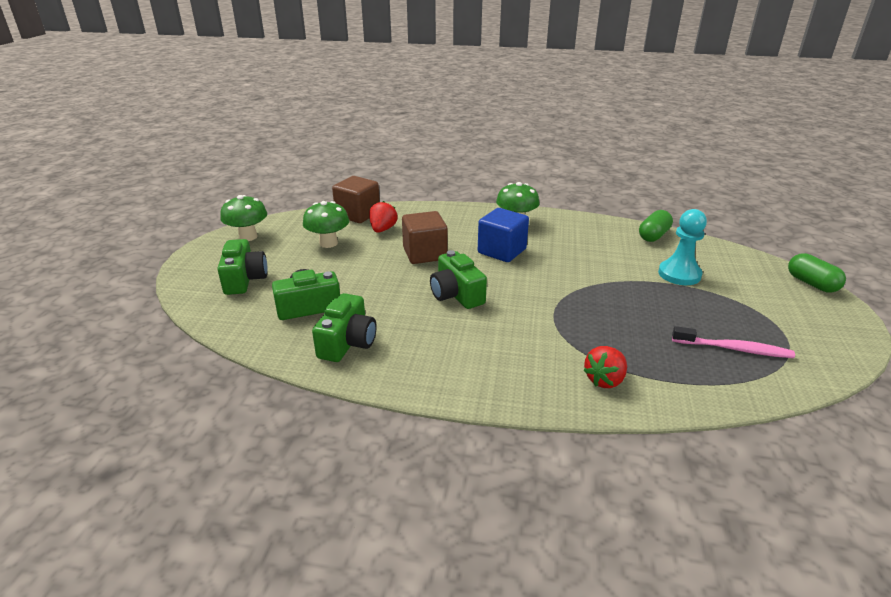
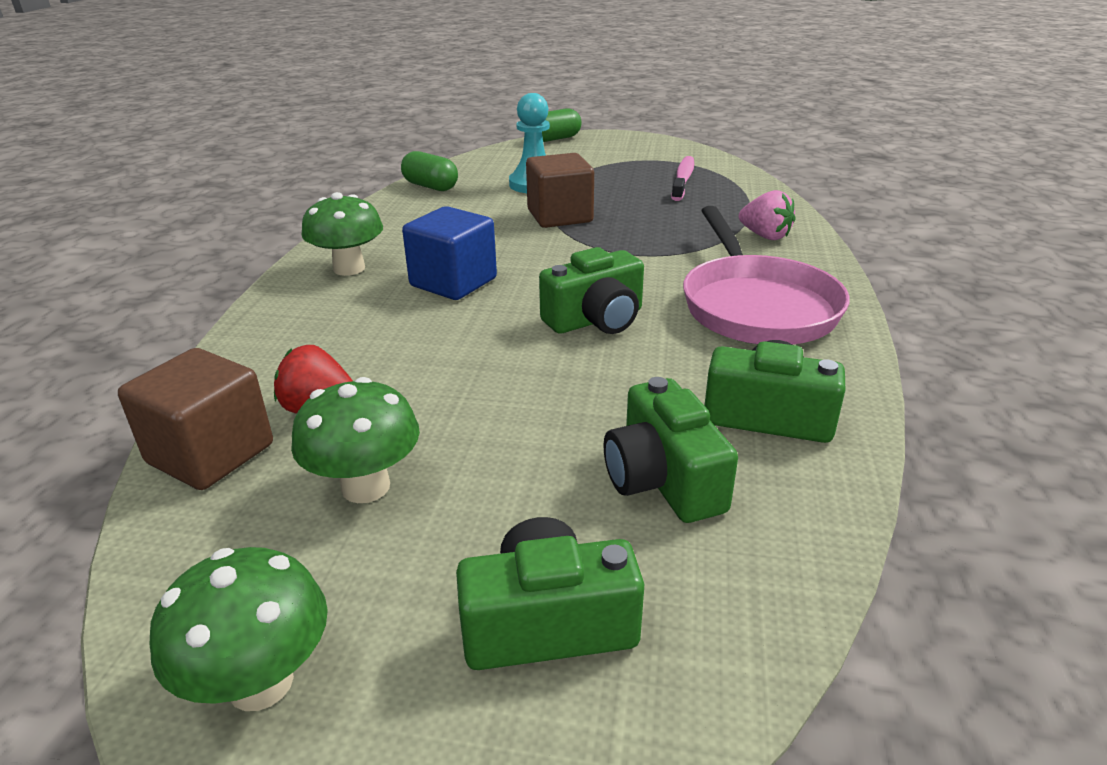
camera: 90 degrees left, 0 degrees up
brown cube [402,211,447,264] -> brown cube moved to [526,153,594,228]
red strawberry [583,346,627,388] -> pink strawberry [739,190,795,240]
none -> pink pan [683,206,850,345]

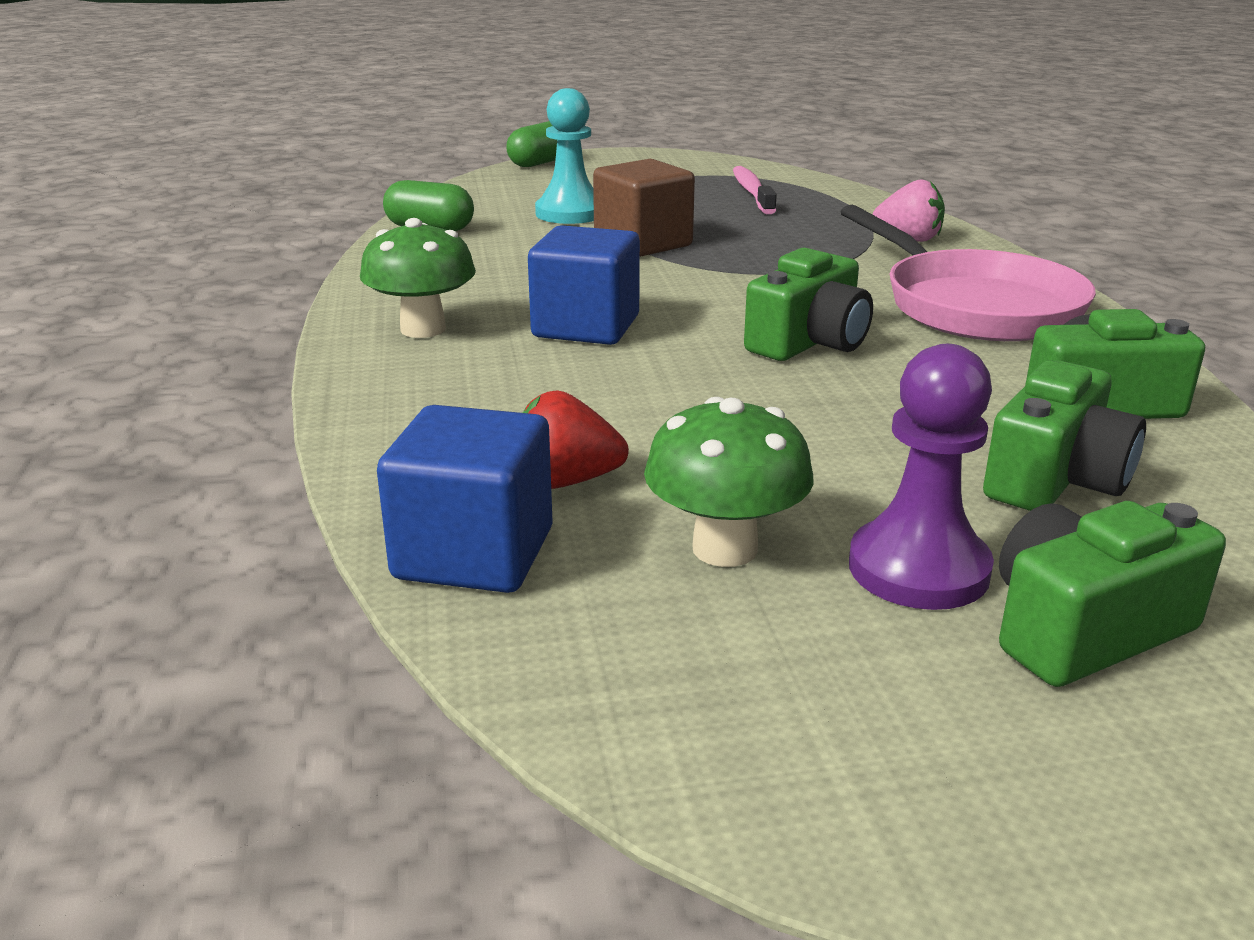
camera: 20 degrees left, 5 degrees down
brown cube [118,348,273,490] -> blue cube [377,405,553,593]
green mushroom [149,547,328,711] -> none
green camera [604,377,738,523] -> green camera turned 105 degrees counterclockwise [983,360,1146,511]
none -> purple pawn [849,344,994,610]

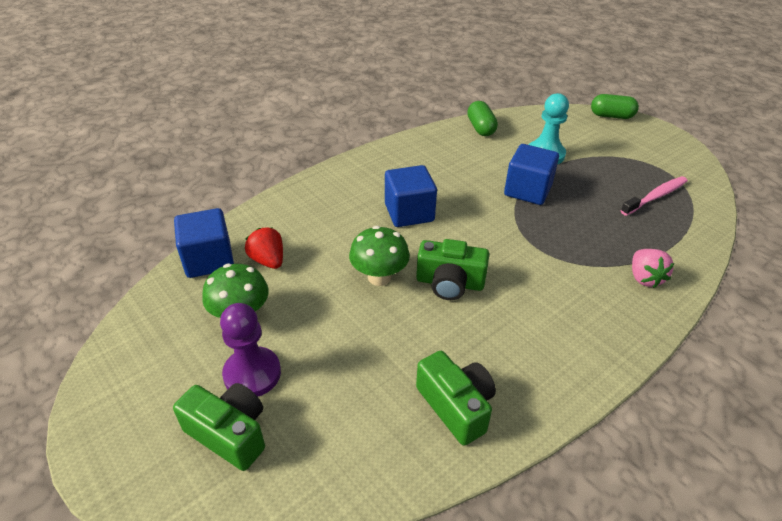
camera: 60 degrees right, 15 degrees up
green mushroom [360,218,476,338] -> green mushroom moved to [349,226,410,286]
brown cube [593,159,695,257] -> blue cube [504,144,559,205]
pink pan [840,205,1096,341] -> none
green camera [983,360,1146,511] -> none

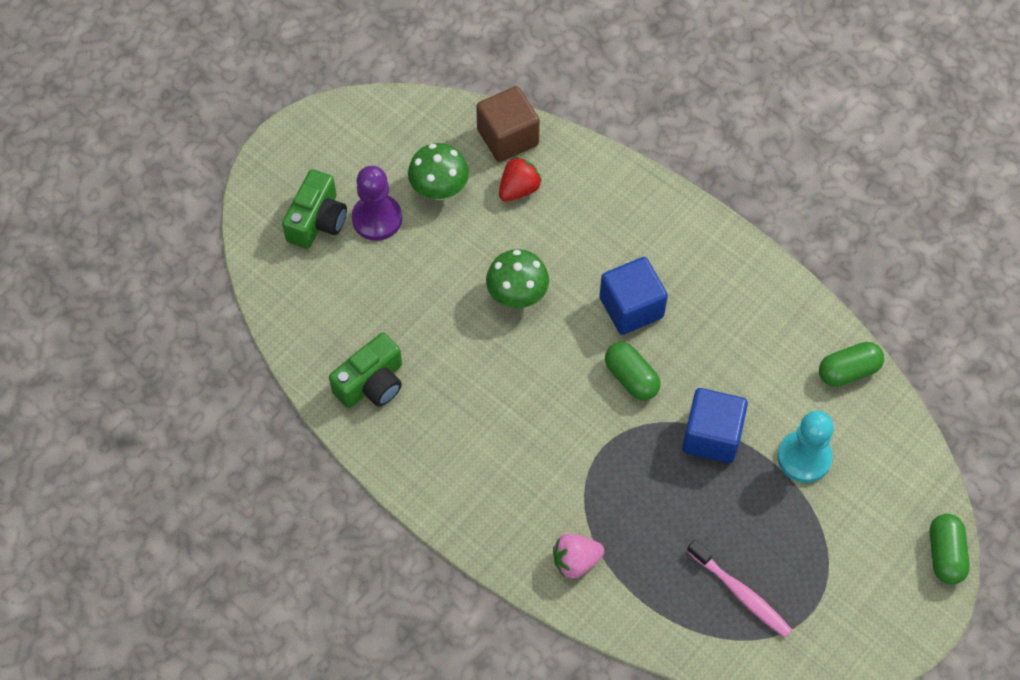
camera: 80 degrees right, 20 degrees up
blue cube [174,208,234,278] -> brown cube [476,86,540,162]
green camera [416,239,489,300] -> none
none -> green capsule [605,342,661,400]

